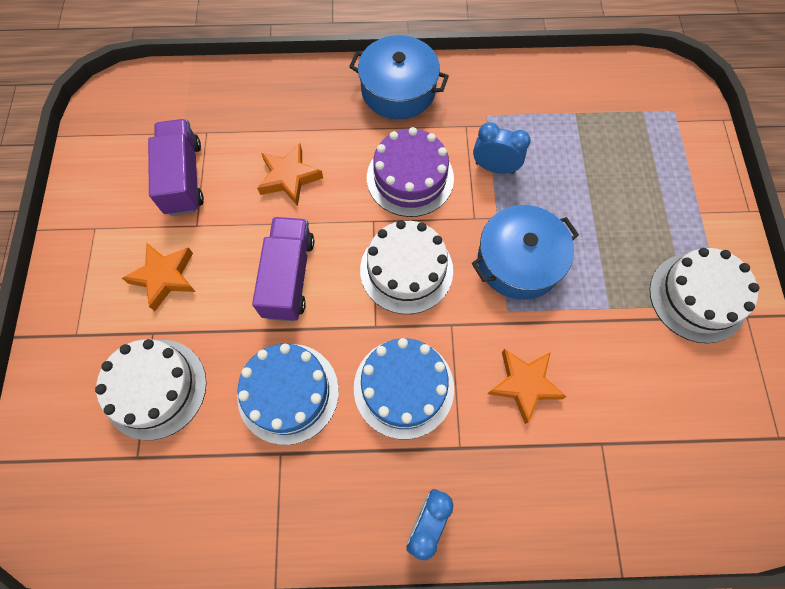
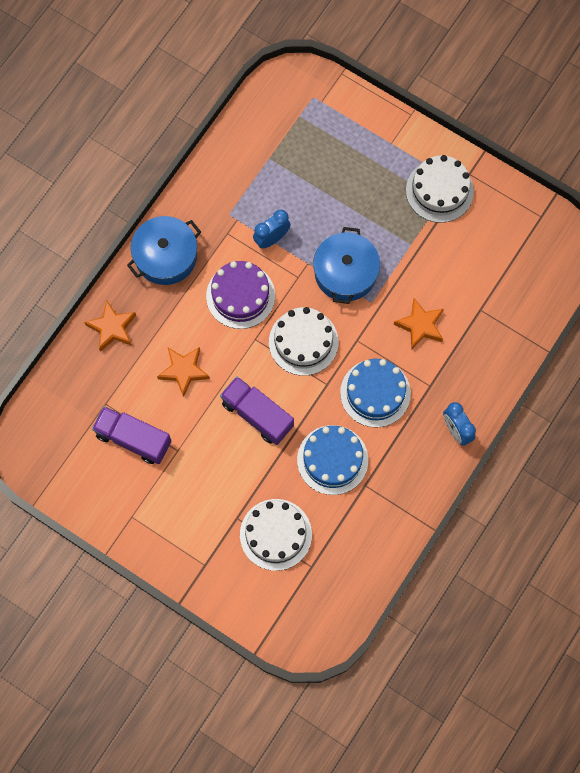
camera: 55 degrees left, 5 degrees up
orange star [122,242,196,311] -> orange star moved to [84,300,136,352]

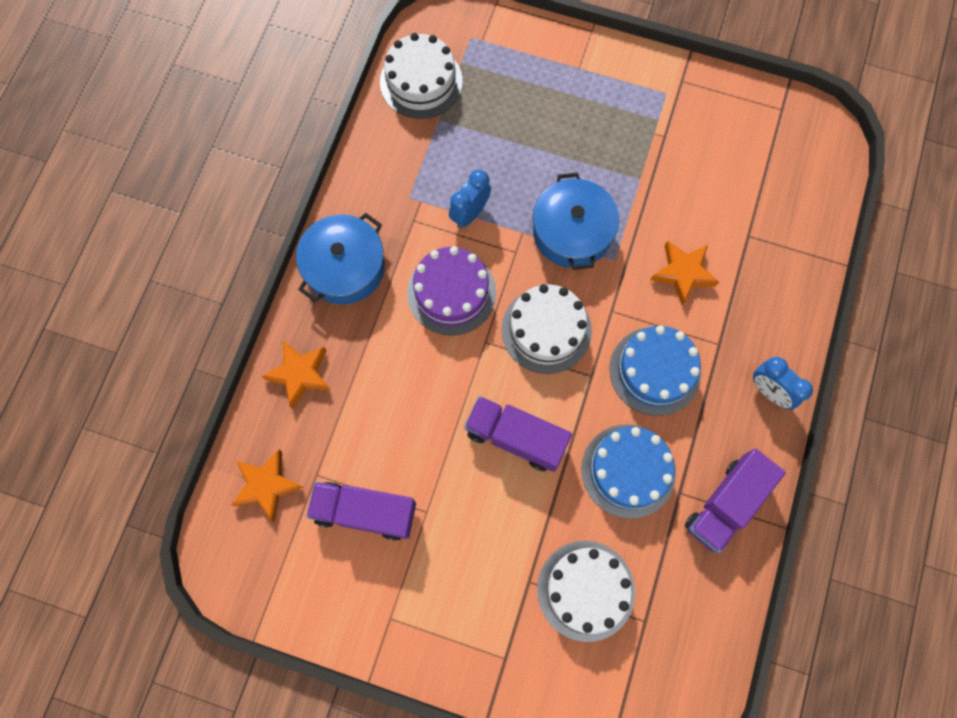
camera: 15 degrees left, 0 degrees up
orange star [157,347,210,397] -> orange star moved to [231,450,304,522]
white cake [406,155,474,223] -> white cake moved to [380,33,463,119]
none -> purple truck [685,449,786,553]

